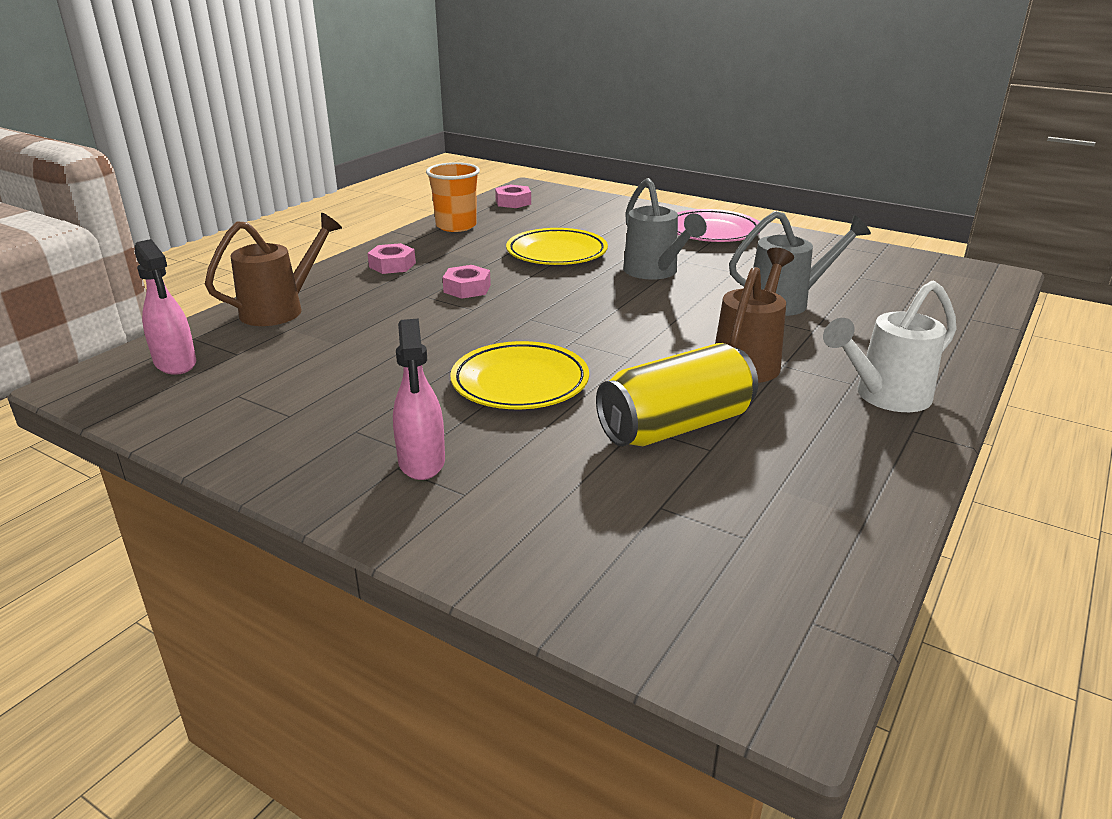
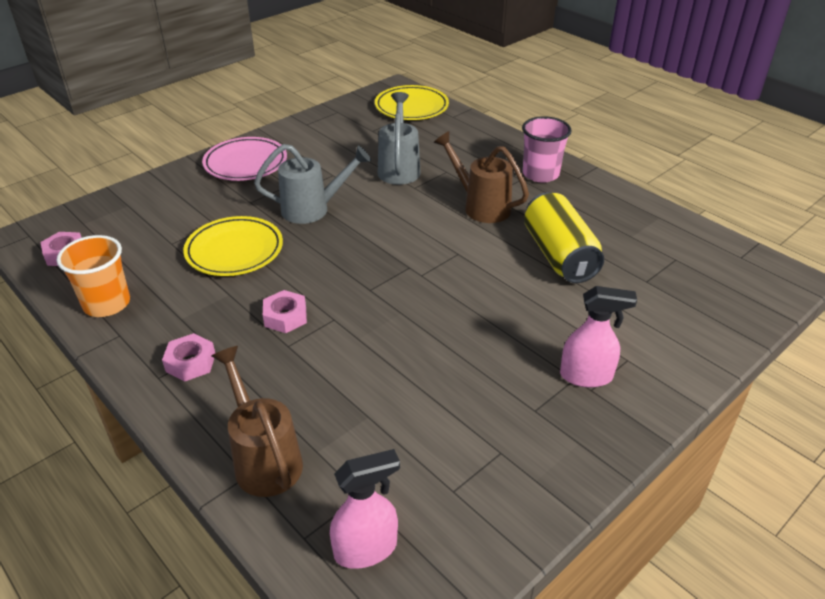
camera: 75 degrees left, 10 degrees up
yellow plate [450,341,589,409] -> yellow plate moved to [375,85,449,120]
white watering can [823,281,957,412] -> pink cup [522,116,572,183]

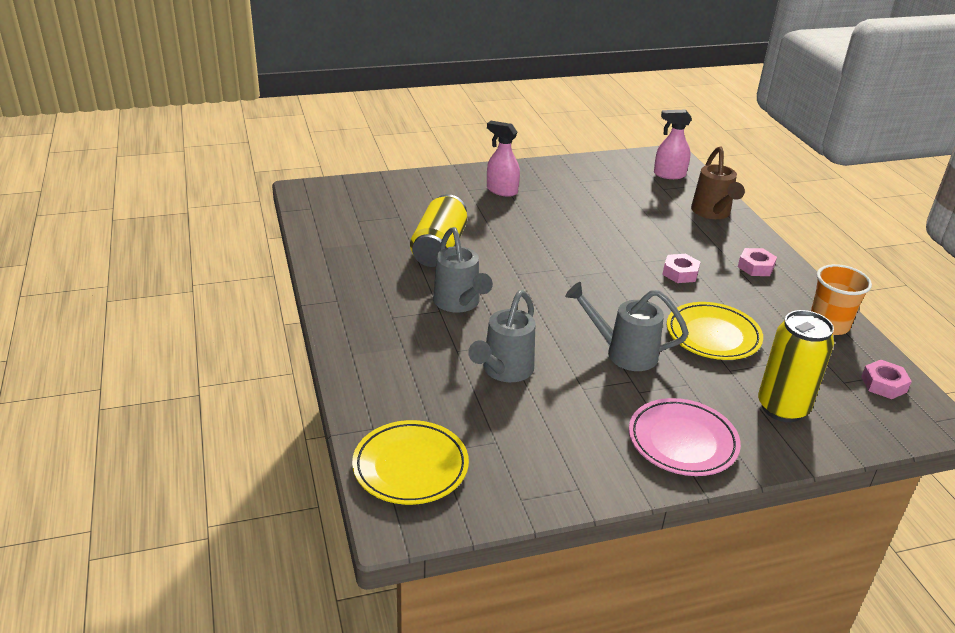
camera: 155 degrees left, 5 degrees down
brown watering can [434,131,529,223] -> grey watering can [433,227,493,312]
pink cup [522,116,572,183] -> none
none -> yellow can [758,310,834,422]

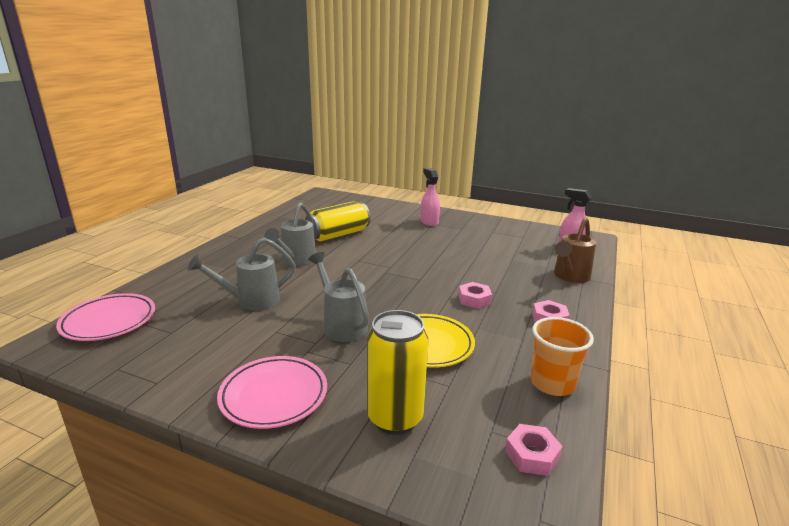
camera: 40 degrees right, 10 degrees down
yellow plate [352,420,469,505] -> pink plate [56,293,155,341]

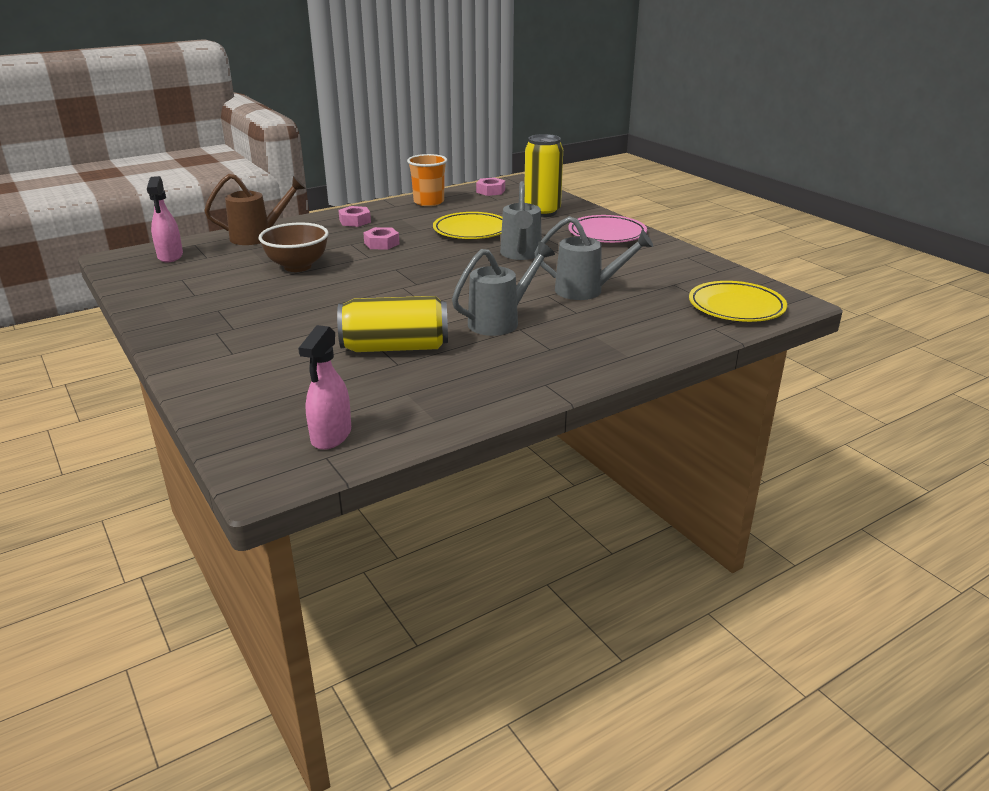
camera: 145 degrees left, 5 degrees up
pink plate [56,293,155,341] -> yellow plate [689,281,787,322]
pink spray bottle [421,168,440,226] -> pink spray bottle moved to [298,325,351,450]
none -> brown bowl [259,222,329,272]

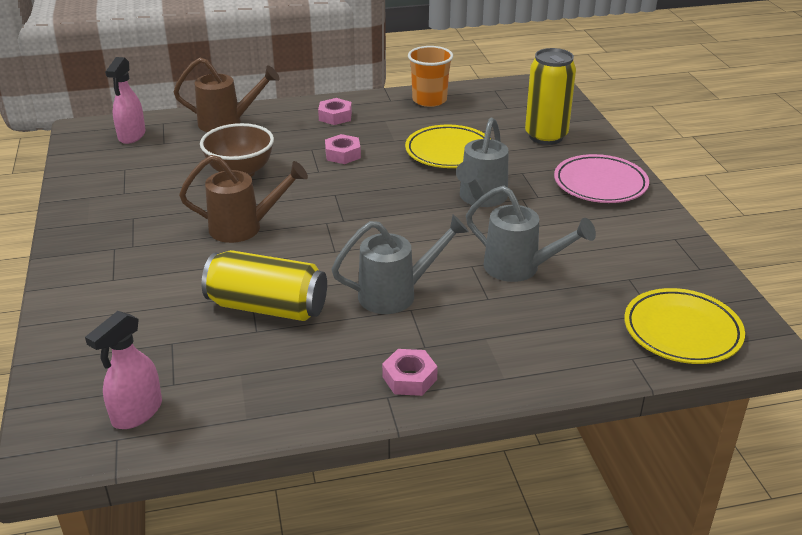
camera: 20 degrees right, 5 degrees up
pink nut [476,177,505,196] -> pink nut moved to [382,349,438,396]
none -> brown watering can [179,155,308,243]

